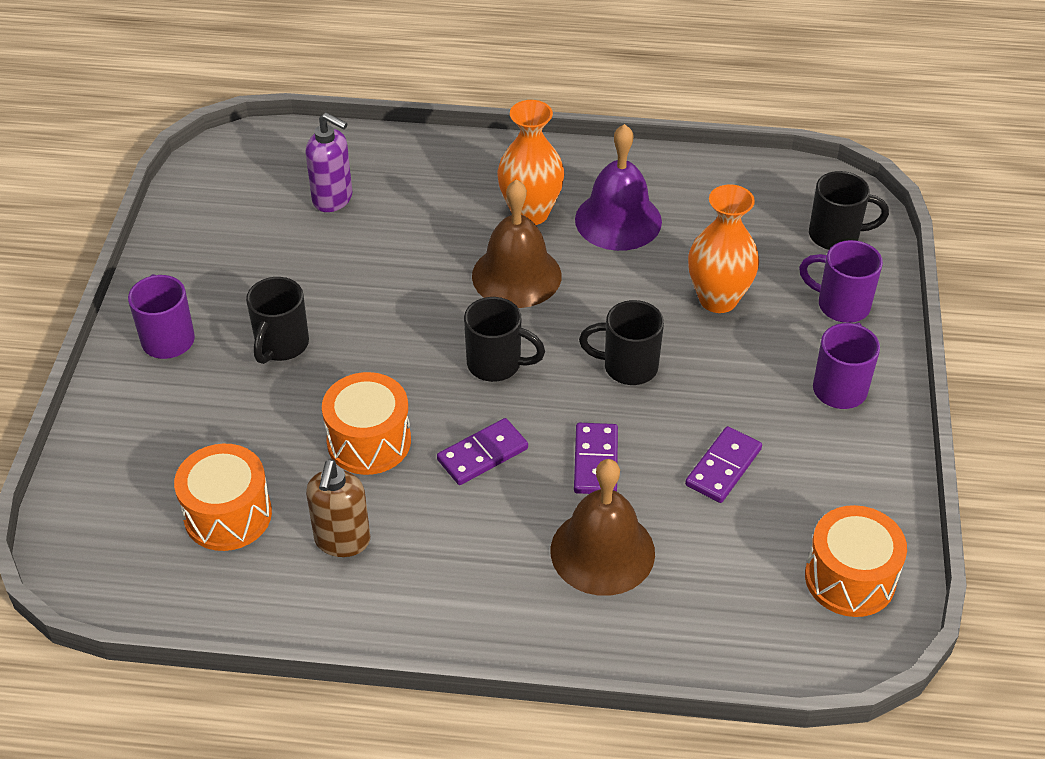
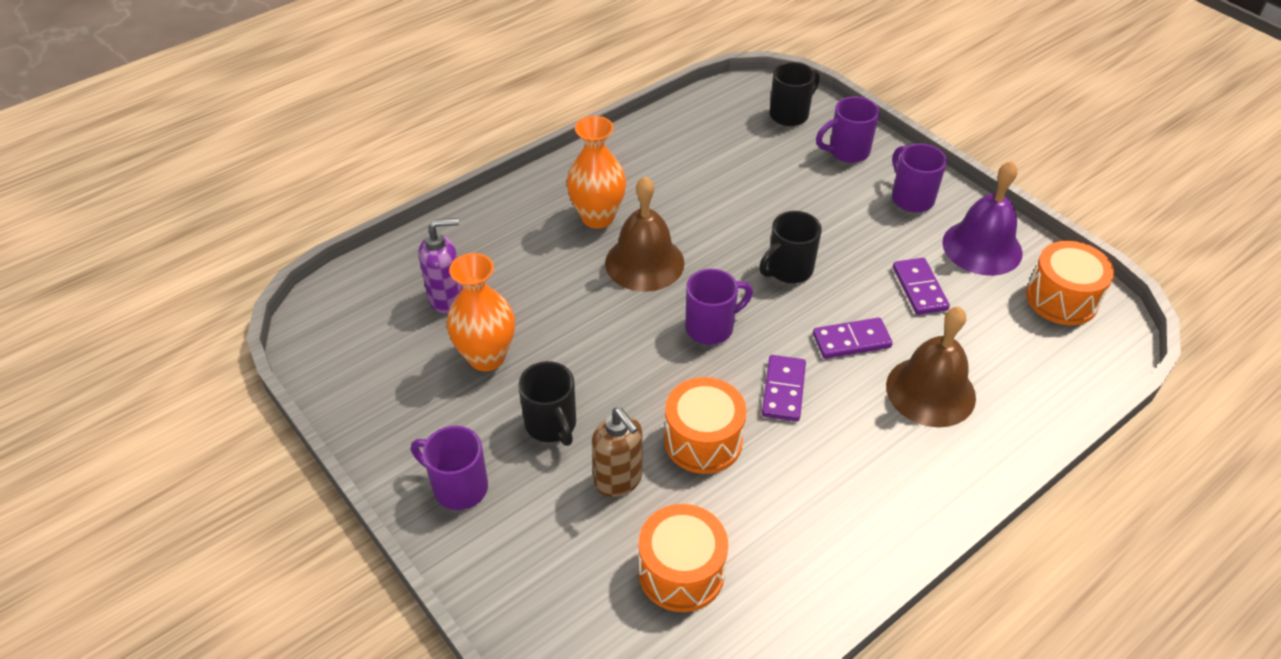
camera: 45 degrees left, 0 degrees up
brown soap dispenser [306,459,370,557] -> brown soap dispenser moved to [592,408,642,497]
black mug [464,297,545,382] -> purple mug [685,269,753,345]
purple domino [574,423,618,494] -> purple domino turned 60 degrees counterclockwise [813,317,893,359]
purple bell [575,124,662,251] -> purple bell moved to [942,161,1023,276]
orange vase [688,184,759,313] -> orange vase moved to [447,253,515,371]

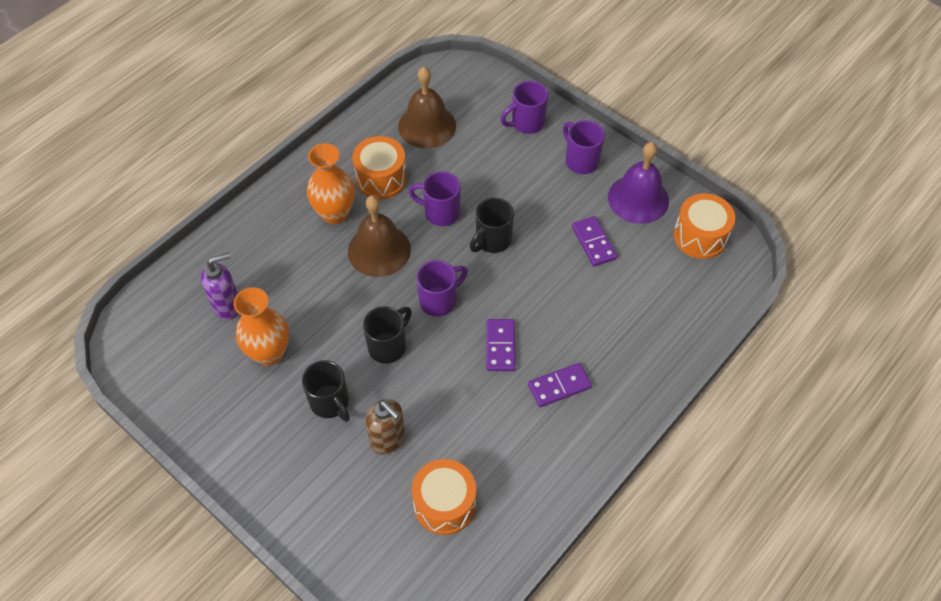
camera: 10 degrees left, 10 degrees up
purple mug [411,426,488,510] -> purple mug moved to [409,171,460,226]
orange drum [664,377,747,474] -> orange drum moved to [352,136,407,199]
black mug [770,62,820,126] -> black mug moved to [363,306,412,364]
purple domino [813,317,893,359] -> purple domino moved to [528,363,592,407]
brown bell [886,306,976,427] -> brown bell moved to [398,67,456,149]

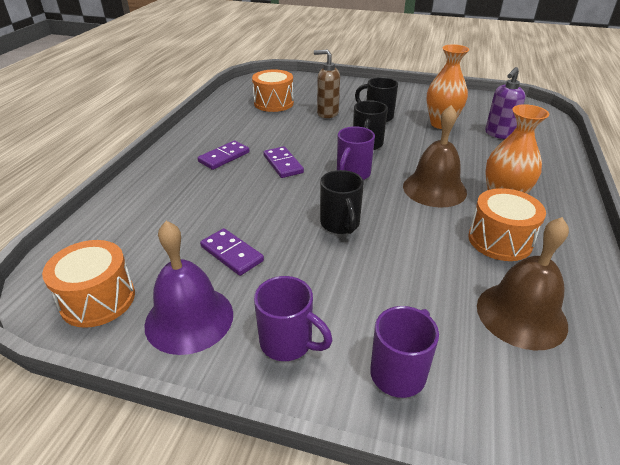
camera: 155 degrees right, 20 degrees down
purple mug [409,171,460,226] -> none
black mug [470,198,514,253] -> black mug turned 150 degrees clockwise [320,170,364,234]

